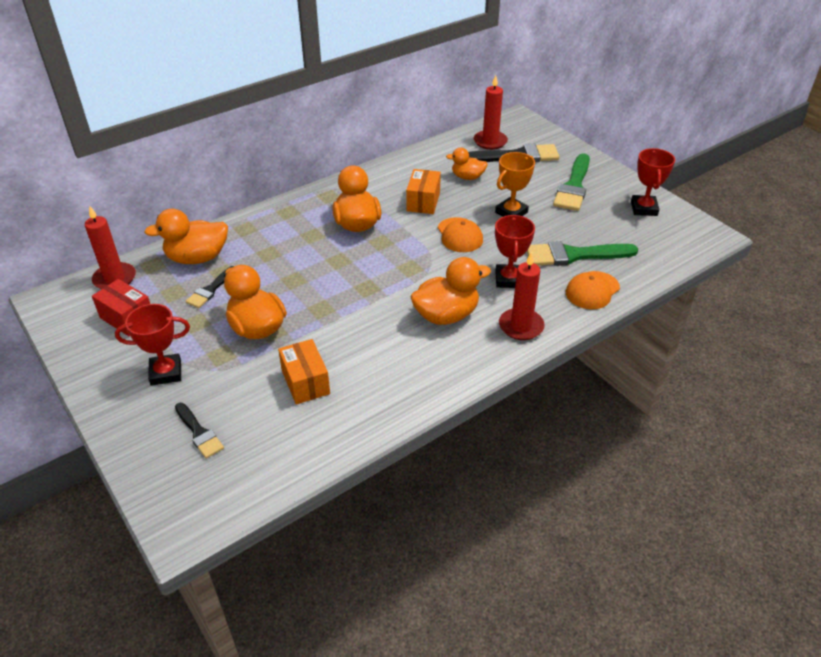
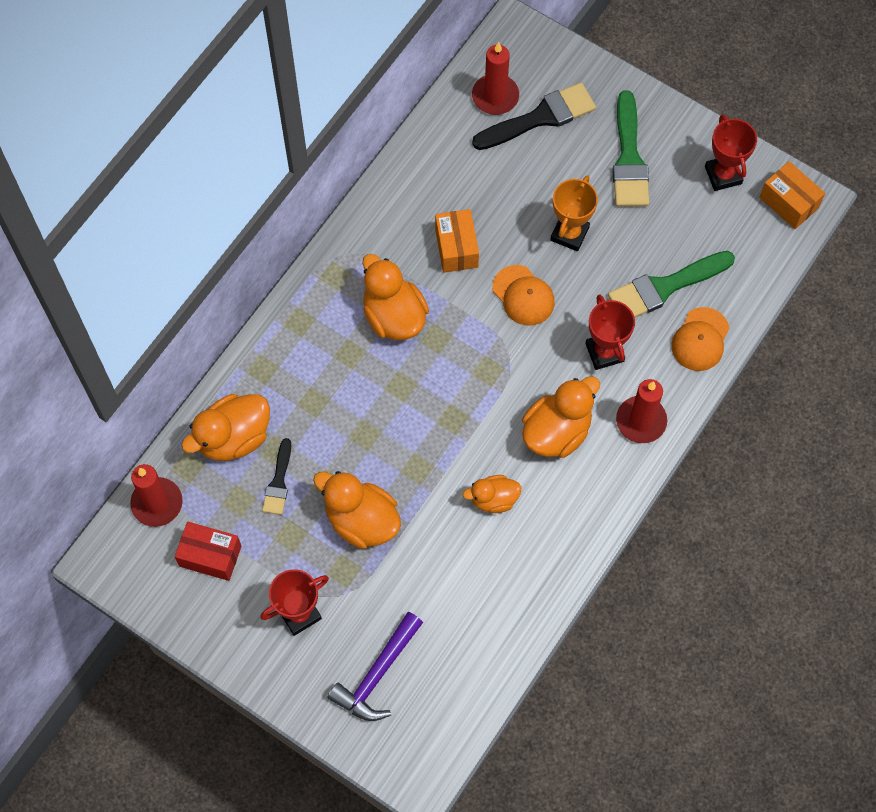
camera: 20 degrees left, 25 degrees up
black brush [175,403,224,458] -> purple hammer [327,612,423,721]
orange box [278,339,330,404] -> orange box moved to [759,161,825,229]
orange duck [446,148,488,180] -> orange duck moved to [463,475,521,513]

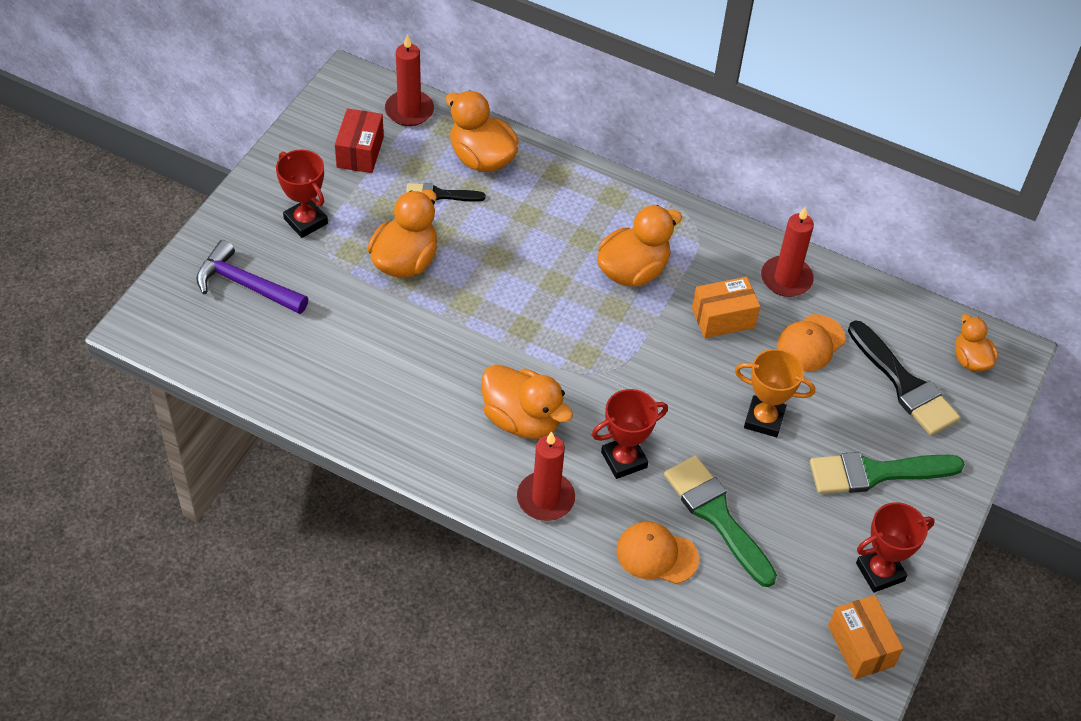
camera: 80 degrees right, 15 degrees down
orange duck [463,475,521,513] -> orange duck moved to [955,314,998,372]
red candle [472,42,519,115] -> red candle moved to [761,206,814,297]
orange cap [492,265,555,325] -> orange cap moved to [777,314,845,371]
orange box [759,161,825,229] -> orange box turned 60 degrees counterclockwise [828,595,903,679]

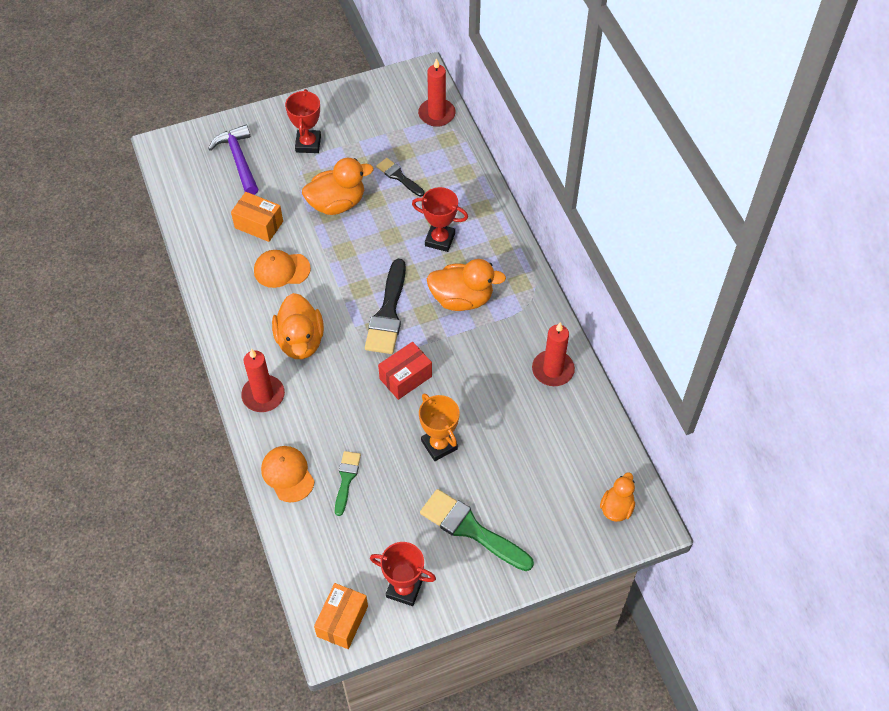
camera: 45 degrees right, 5 degrees up
red box [335,108,384,173] -> red box moved to [378,342,432,400]
orange duck [445,91,518,172] -> none
red trophy [592,389,668,479] -> red trophy moved to [412,187,468,252]
green brush [664,456,777,587] -> green brush [335,451,361,516], size x0.57
orange box [692,277,760,338] -> orange box moved to [231,192,283,242]
orange cap [777,314,845,371] -> orange cap moved to [254,250,311,288]
black brush [848,321,960,436] -> black brush moved to [365,259,406,354]

